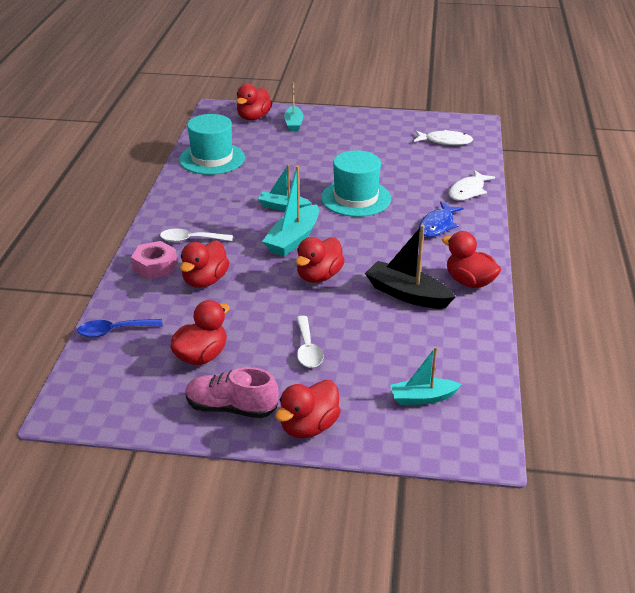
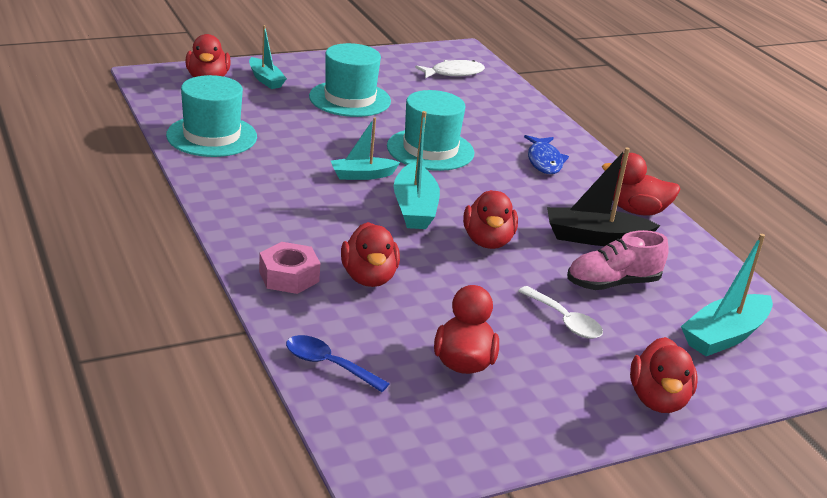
camera: 35 degrees left, 5 degrees down
blue spoon [77,319,163,338] -> blue spoon turned 75 degrees clockwise [286,335,390,392]
white spoon [160,228,233,242] -> none
pink shoe [186,367,279,418] -> pink shoe moved to [567,230,669,290]
turquoise boat [390,347,462,405] -> turquoise boat [681,234,773,356], size x1.52
white fish [449,170,495,201] -> none
none -> turquoise hat [309,43,391,117]

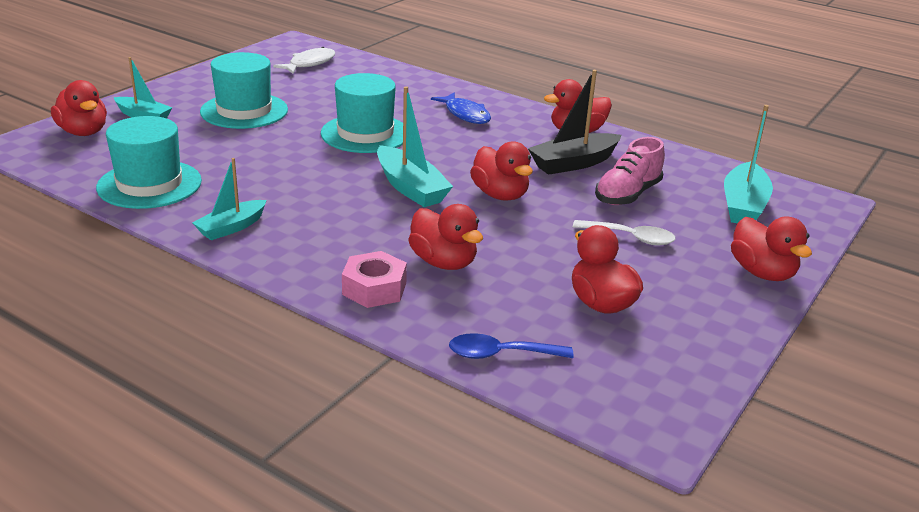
camera: 30 degrees left, 0 degrees up
turquoise boat [331,117,400,180] -> turquoise boat moved to [192,158,267,240]

